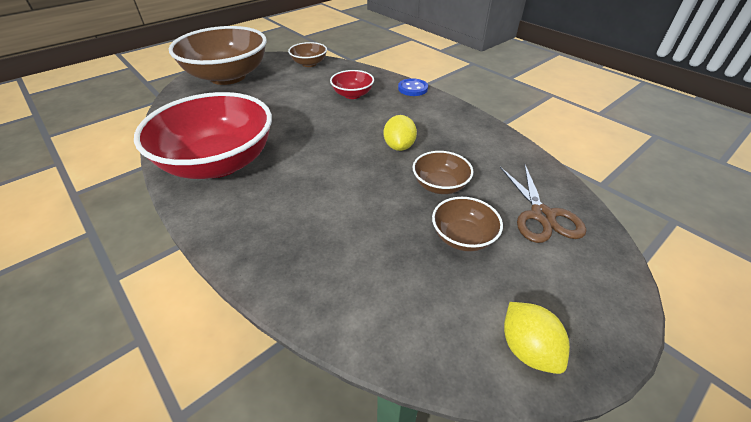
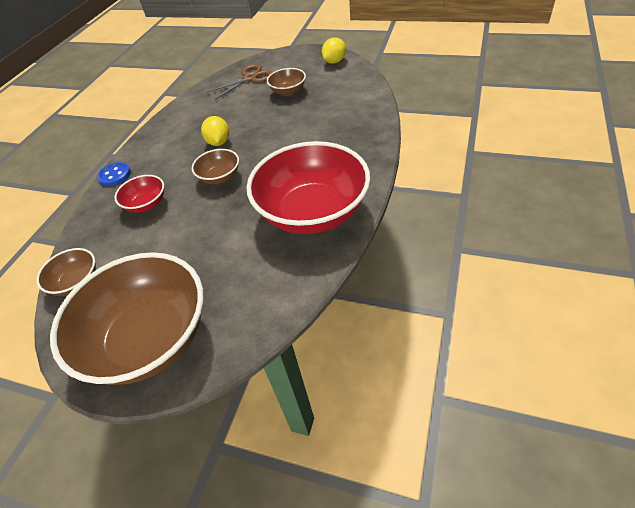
camera: 115 degrees left, 5 degrees up
yellow lemon [384,115,417,151] -> yellow lemon turned 75 degrees counterclockwise [201,116,229,146]
brown bowl [413,151,473,194] -> brown bowl moved to [192,149,239,184]

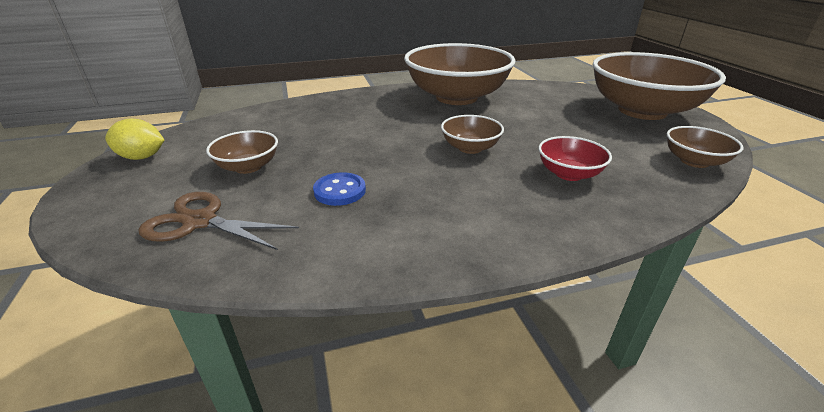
camera: 130 degrees left, 15 degrees down
blue button [97,162,131,186] -> blue button moved to [313,172,366,206]
yellow lemon [201,116,229,146] -> none
red bowl [246,141,370,234] -> brown bowl [404,43,515,105]

